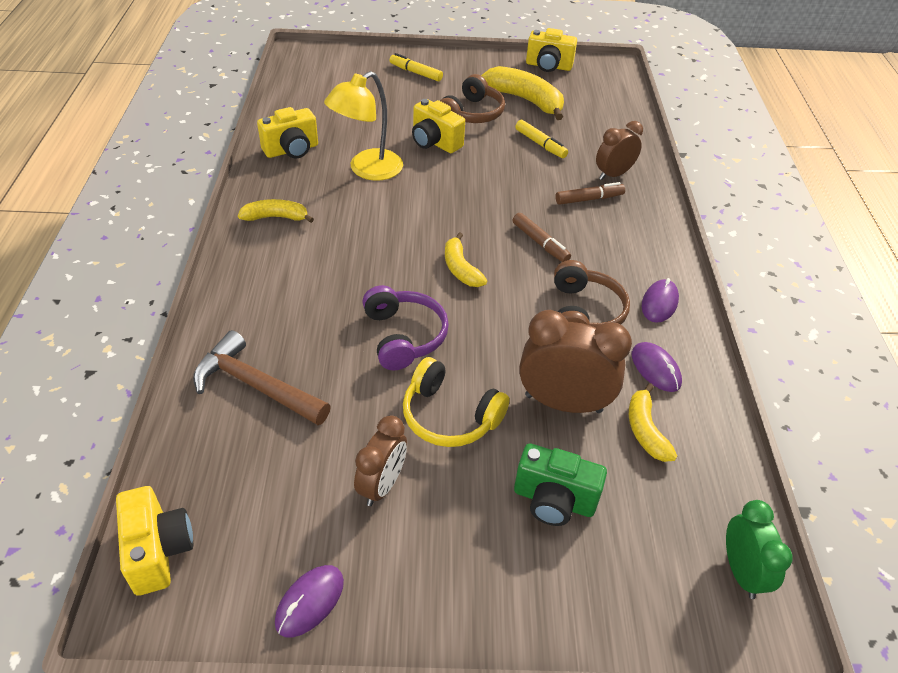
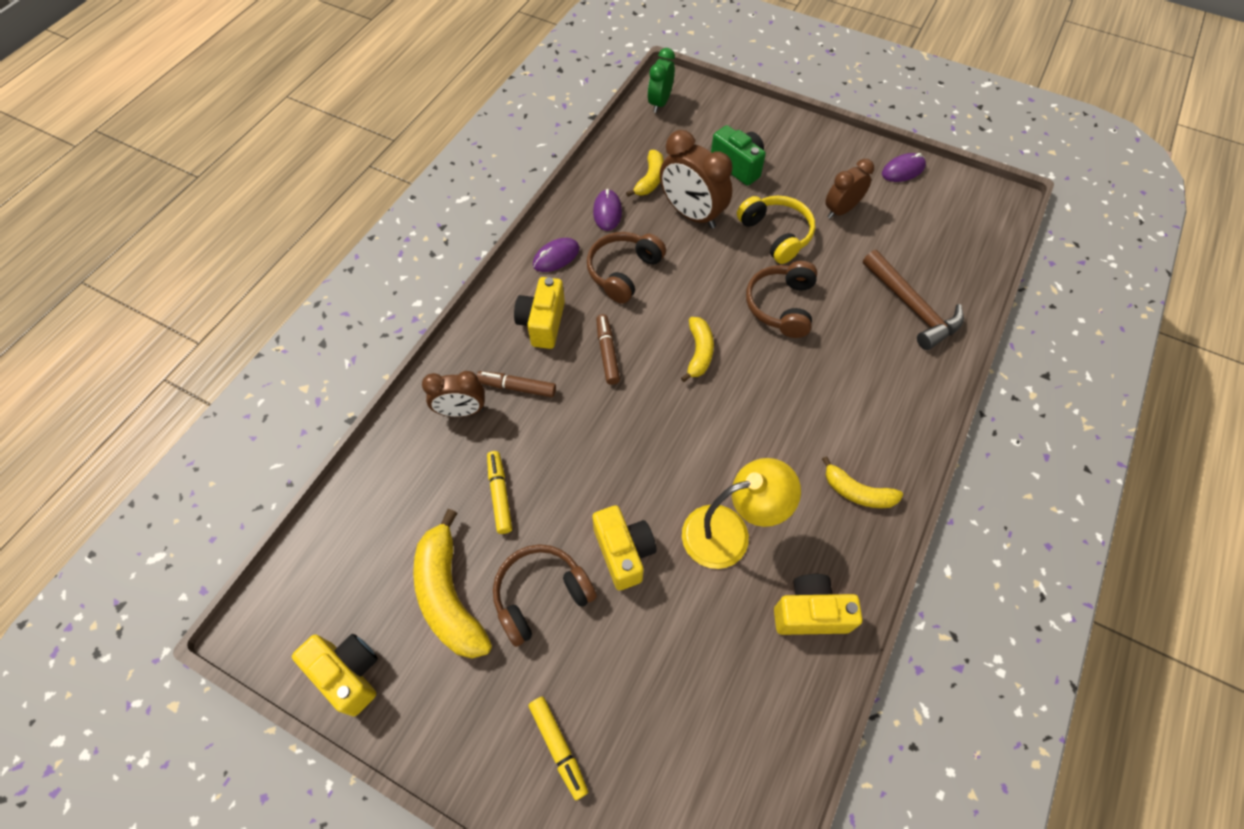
camera: 150 degrees left, 15 degrees up
yellow camera [116,486,193,596] -> yellow camera moved to [514,277,565,349]
purple headphones [363,285,449,370] -> brown headphones [746,261,817,338]

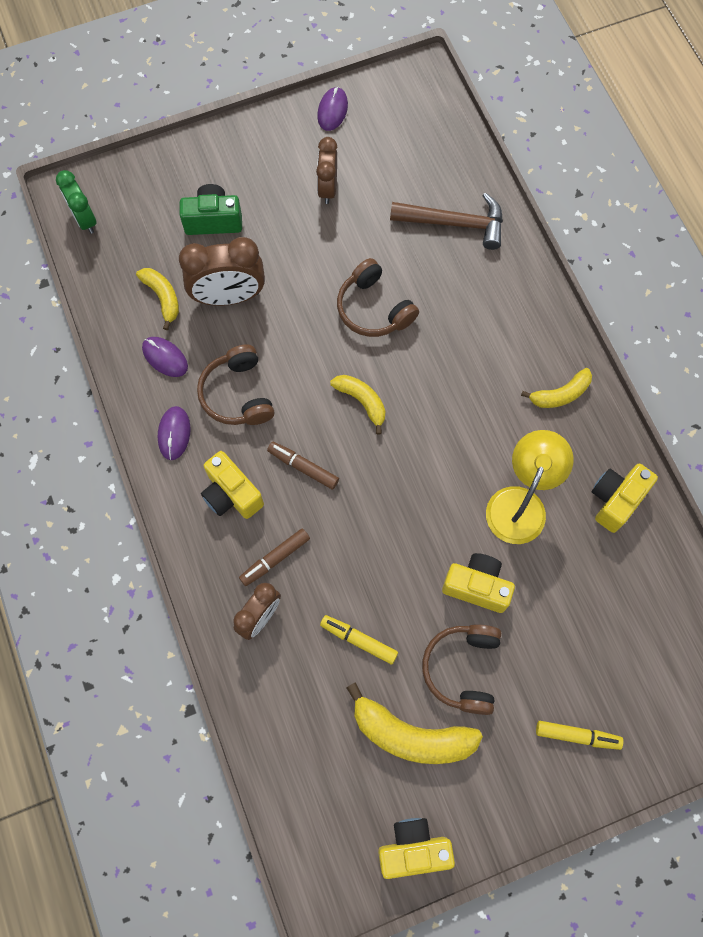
camera: 50 degrees left, 10 degrees up
yellow headphones [737,195,815,264] -> none

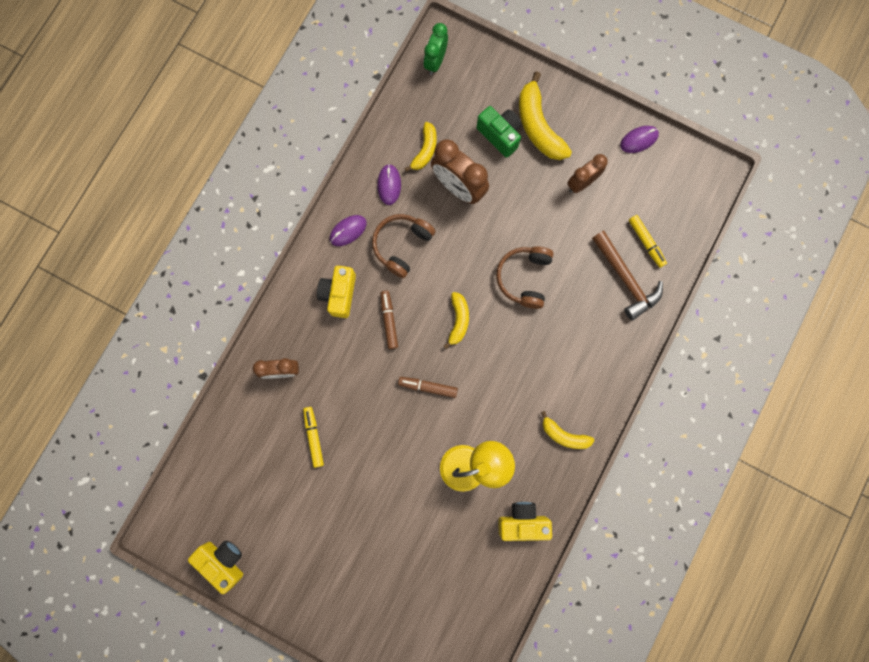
camera: 50 degrees right, 10 degrees up
brown marker [239,528,310,586] -> brown marker moved to [398,377,458,398]
yellow banana [347,682,483,764] -> yellow banana moved to [519,71,572,160]
brown headphones [422,624,501,715] -> none
yellow camera [442,553,515,613] -> none
yellow marker [536,721,623,750] -> yellow marker moved to [629,215,667,268]

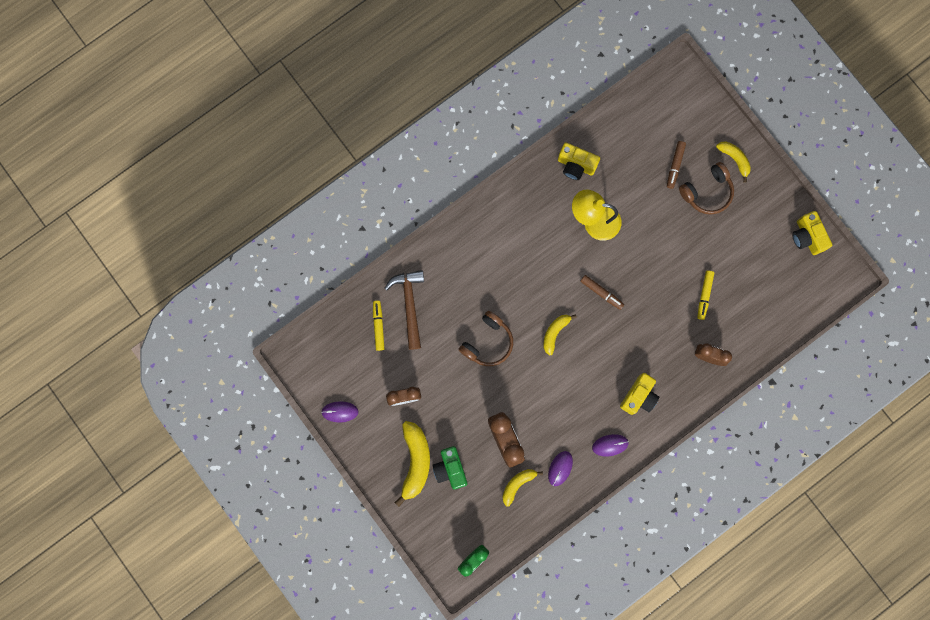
camera: 155 degrees left, 0 degrees up
brown headphones [372,214,435,278] -> brown headphones moved to [679,162,734,215]
brown marker [380,291,398,349] -> brown marker moved to [667,141,686,189]
yellow banana [541,411,595,449] -> yellow banana moved to [716,142,751,183]

